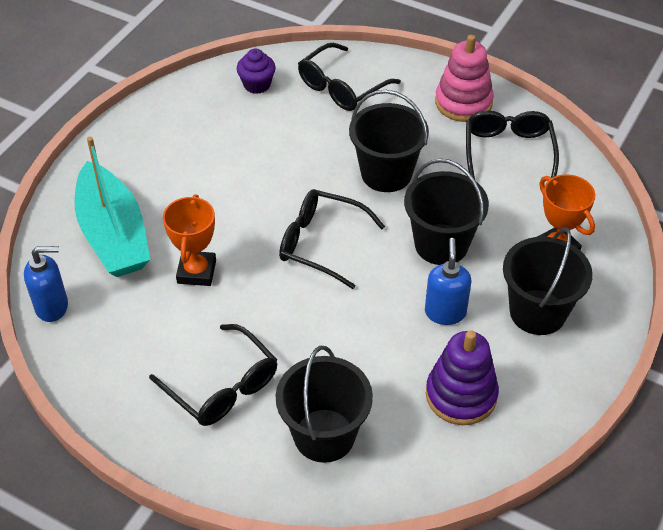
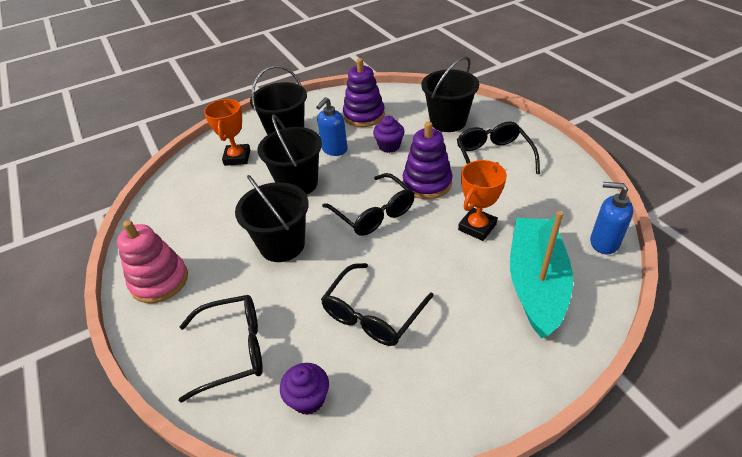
camera: 145 degrees left, 5 degrees down
black glasses [466,110,559,179] -> black glasses moved to [321,263,434,346]
none -> purple cupcake [373,116,405,153]
none -> purple stacking toy [403,122,453,199]

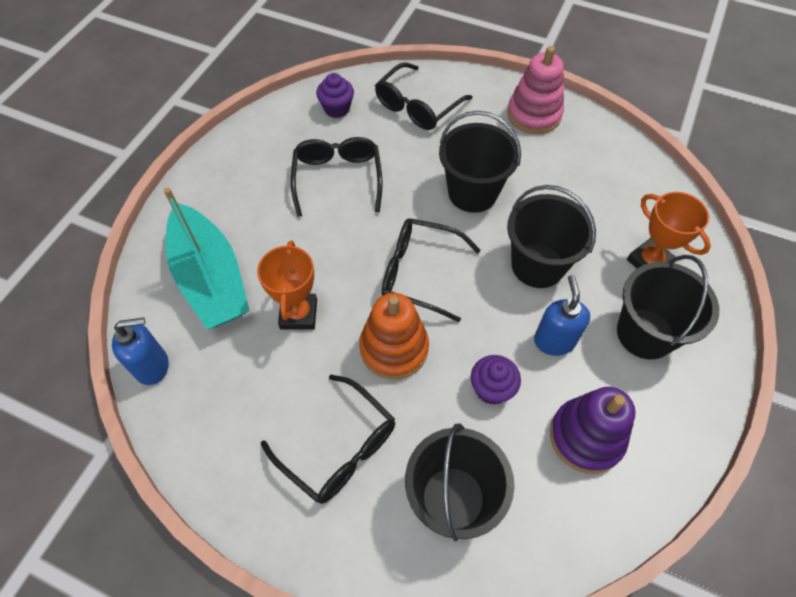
camera: 140 degrees right, 15 degrees up
purple stacking toy [403,122,453,199] -> orange stacking toy [359,293,429,380]

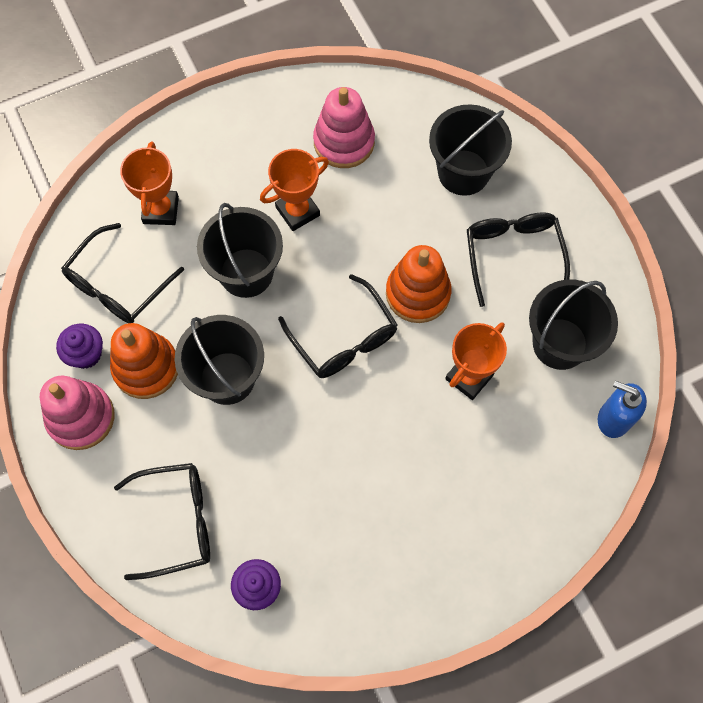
camera: 140 degrees left, 10 degrees up
turquoise boat [164,187,250,329] -> none
black glasses [291,137,382,217] -> black glasses moved to [61,223,184,323]
purple cupcake [471,355,521,405] -> purple cupcake moved to [56,324,103,369]
blue soap dispenser [534,275,590,356] -> orange trophy [260,149,329,231]
purple stacking toy [550,387,635,474] -> pink stacking toy [313,87,375,168]
black bucket [617,255,719,360] -> black bucket moved to [529,279,618,370]
none -> orange stacking toy [110,323,178,399]

